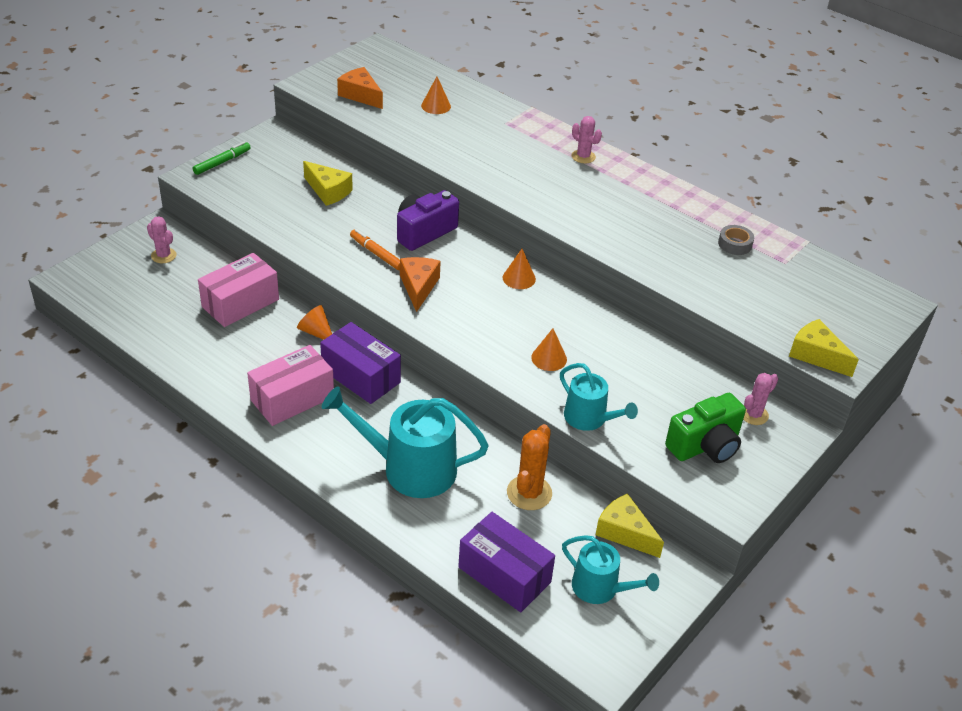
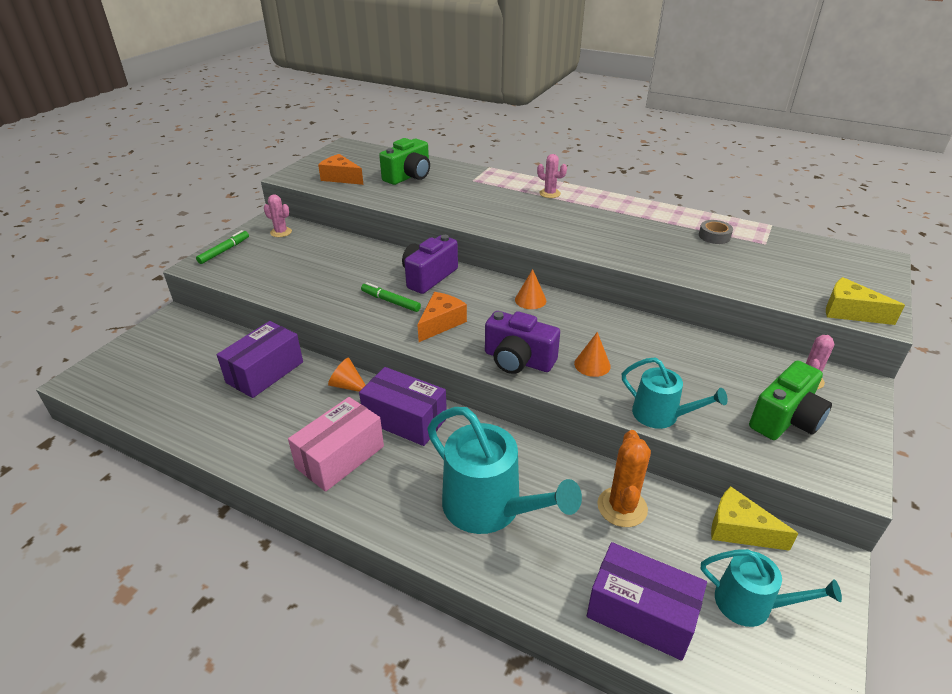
camera: 10 degrees left, 5 degrees down
pink cactus [147,216,176,263] -> pink cactus moved to [264,194,292,237]
pink box [198,253,279,327] -> purple box [217,321,303,398]
yellow cheese [303,161,353,206] -> none
turquoise watering can [322,386,489,498] -> turquoise watering can turned 135 degrees counterclockwise [427,407,582,534]
orange marker [350,229,400,270] -> green marker [361,282,421,312]
orange cheese [400,257,441,312] -> orange cheese turned 45 degrees clockwise [417,292,467,342]
orange cone [421,77,451,114] -> green camera [379,138,430,185]
none -> purple camera [485,311,560,374]

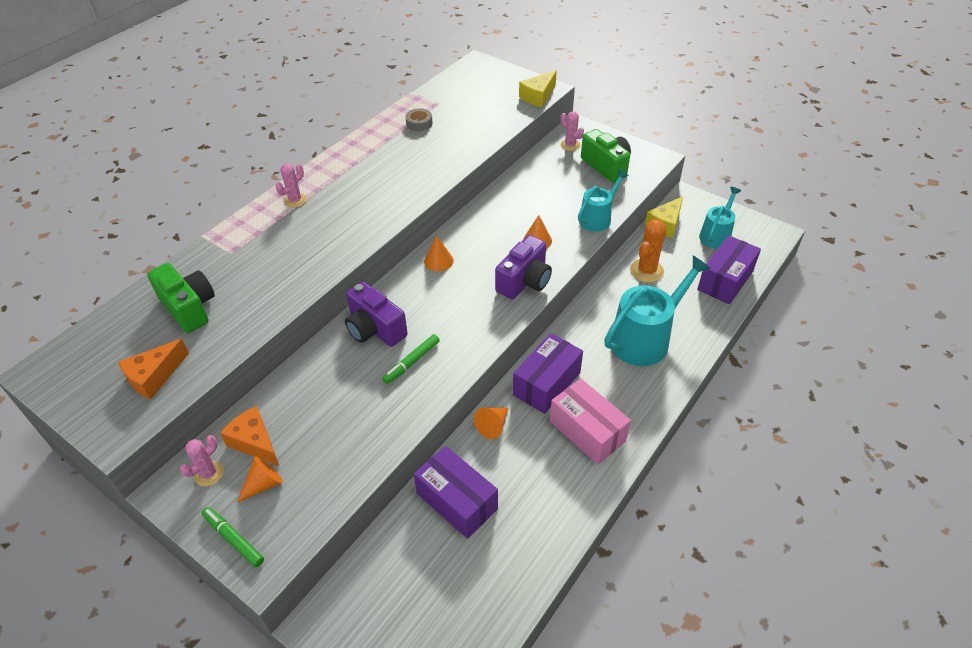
camera: 80 degrees left, 10 degrees up
orange cheese [417,292,467,342] -> orange cheese moved to [220,406,279,466]
orange cactus [597,430,651,527] -> orange cactus turned 75 degrees counterclockwise [630,219,666,283]
none -> orange cone [237,456,283,503]

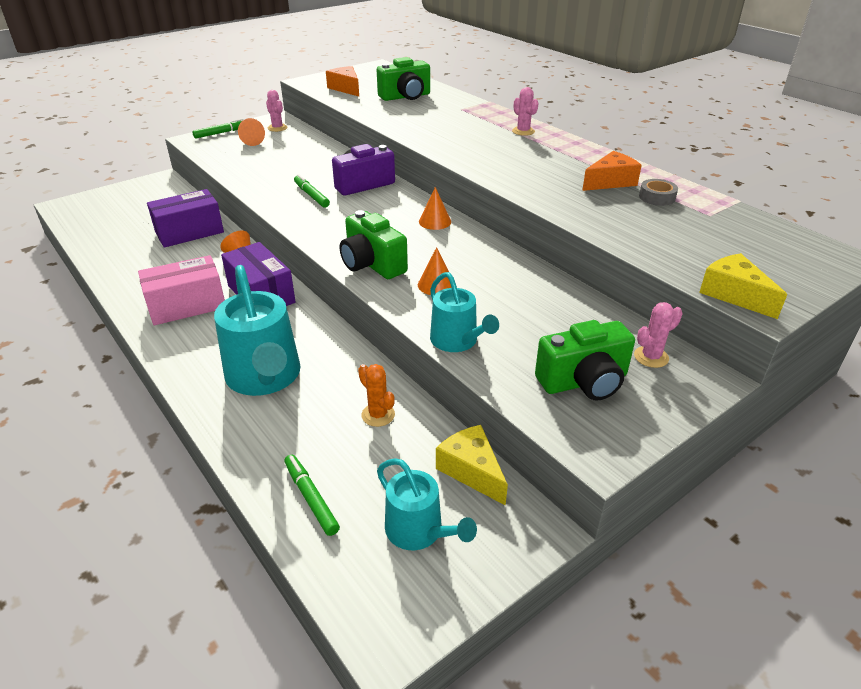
camera: 105 degrees right, 10 degrees down
orange cheese [220,406,279,466] -> orange cheese moved to [582,151,642,191]
purple camera [495,235,552,299] -> green camera [340,210,408,279]
orange cactus [630,219,666,283] -> orange cactus [358,364,395,427], size x0.65
purple box [697,235,761,304] -> green marker [284,455,340,536]

